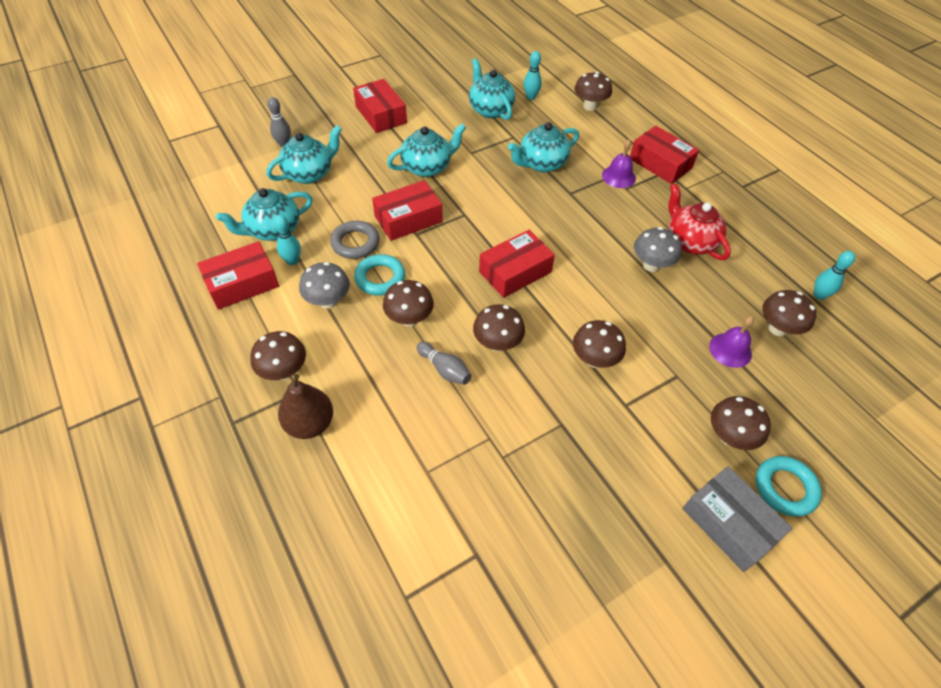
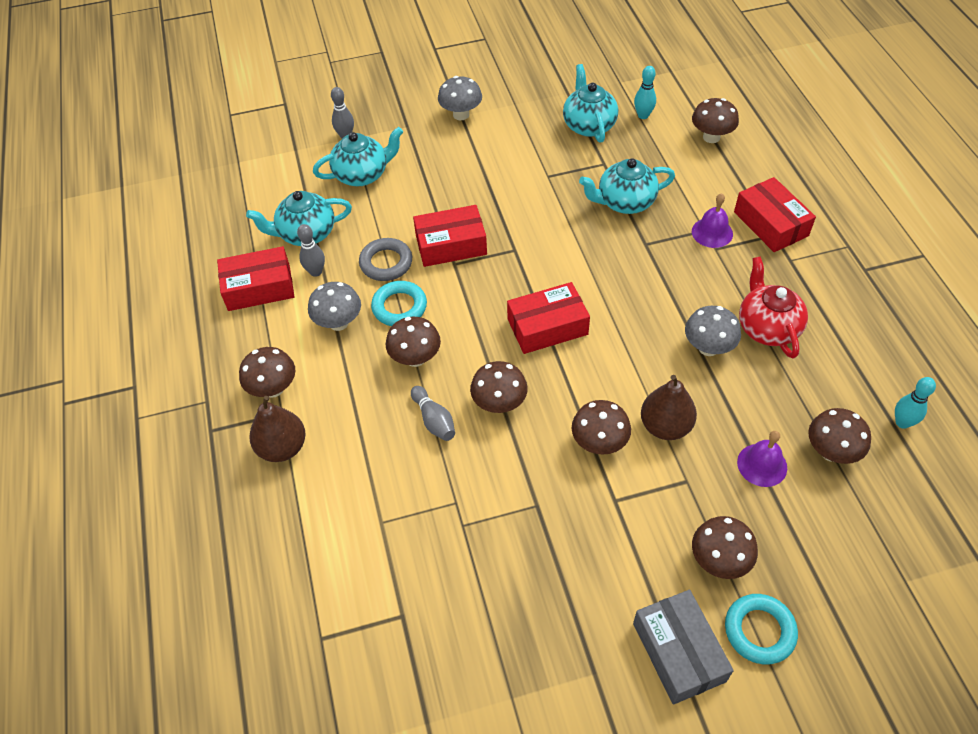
camera: 20 degrees right, 0 degrees up
turquoise bowling pin [274,215,301,265] -> grey bowling pin [297,224,325,277]
red box [353,79,407,133] -> grey mushroom [438,76,482,120]
turquoise teapot [387,124,466,177] -> none
none -> brown pear [641,375,697,440]

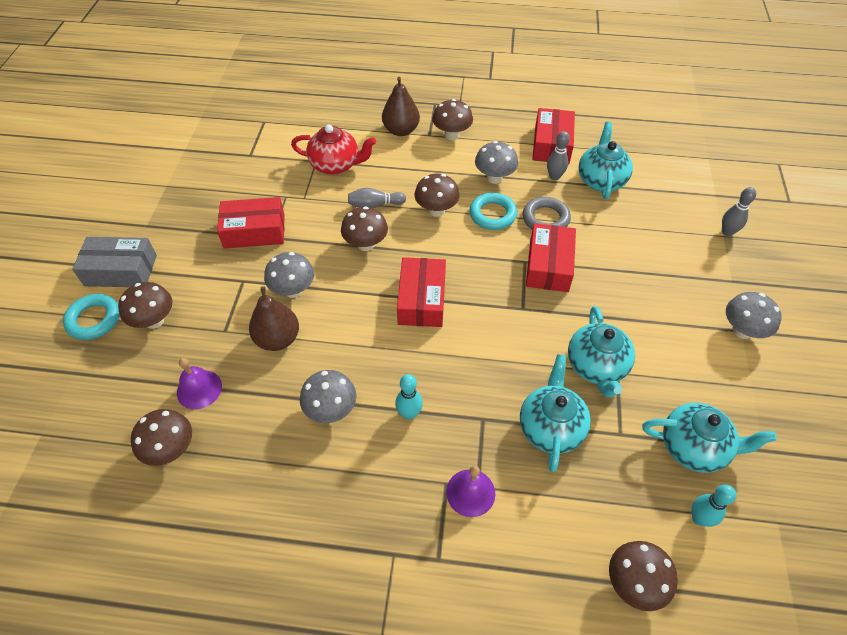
camera: 110 degrees right, 0 degrees up
turquoise teapot [313,127,403,186] -> turquoise teapot moved to [568,306,635,397]
brown mushroom [572,400,631,455] -> grey mushroom [264,252,314,298]
red box [734,177,816,252] -> red box moved to [217,197,285,249]
red teapot [739,256,808,358] -> red teapot moved to [291,124,376,175]
turquoise bowling pin [895,377,936,429] -> turquoise bowling pin moved to [395,374,423,420]

